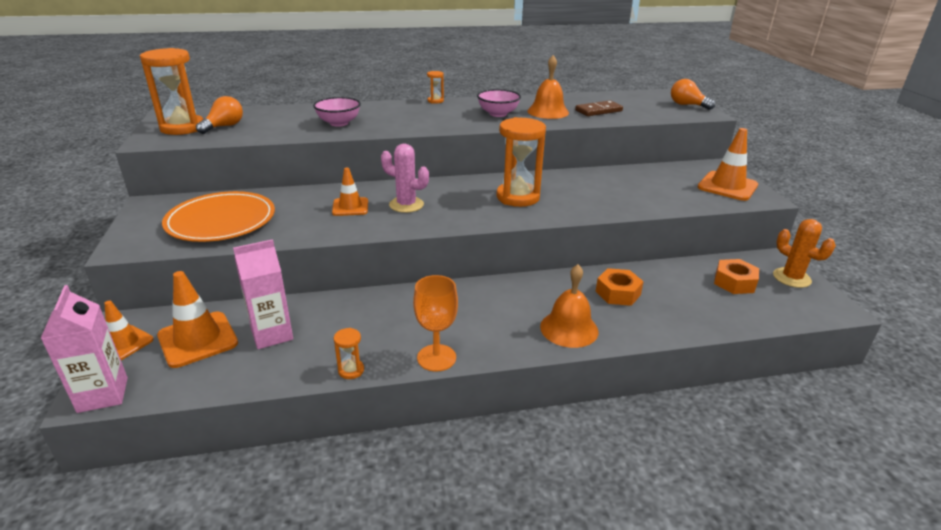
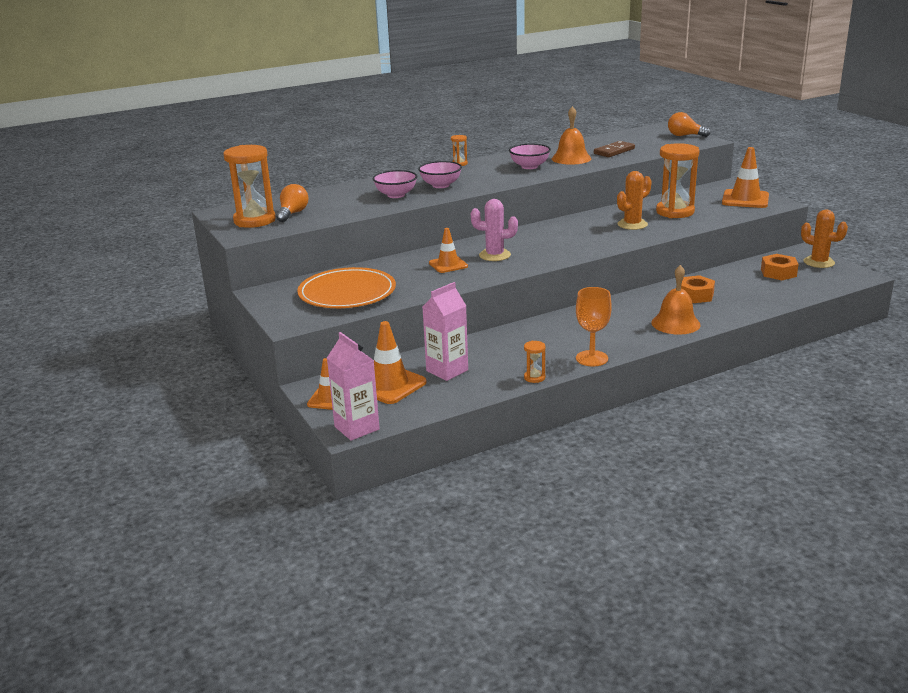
camera: 15 degrees left, 5 degrees down
orange hourglass [496,117,546,207] -> orange hourglass moved to [656,143,700,218]
none -> pink bowl [418,161,462,188]
none -> orange cactus [617,171,652,230]

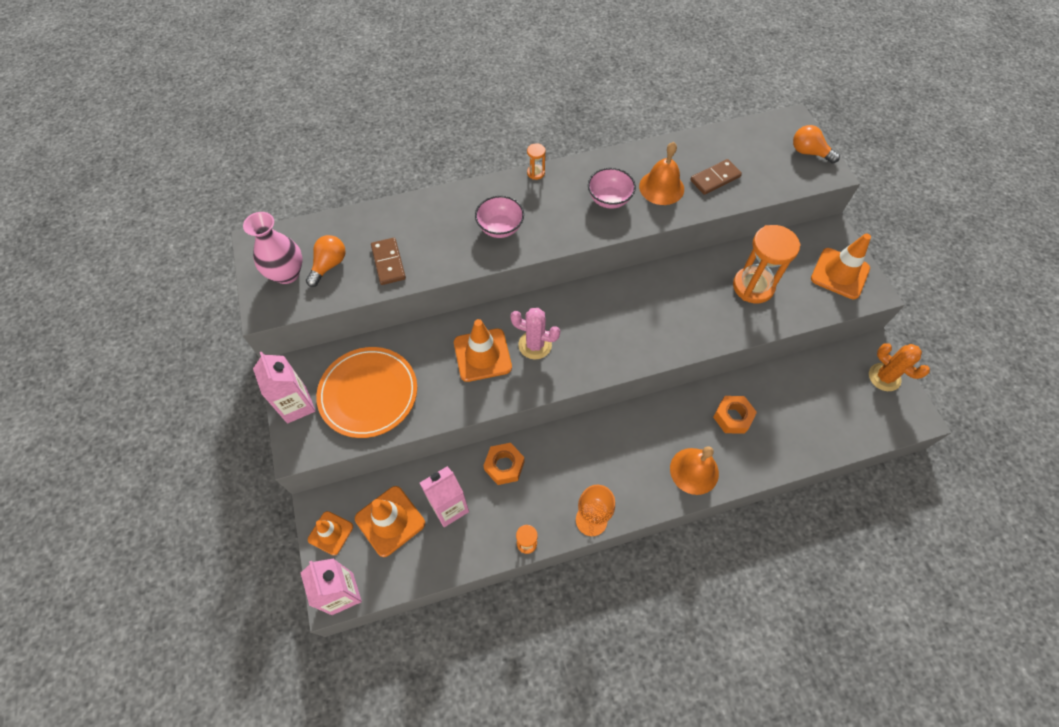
camera: 10 degrees right, 35 degrees up
orange hourglass [223,145,276,228] -> pink vase [243,212,302,284]
pink bowl [373,170,417,198] -> none
orange traffic cone [429,228,468,273] -> orange traffic cone [454,319,512,382], size x1.57
orange cactus [617,171,652,230] -> none
orange nut [761,254,799,280] -> orange nut moved to [484,443,524,485]
none -> pink carton [253,351,315,423]
none -> brown domino [371,238,406,285]

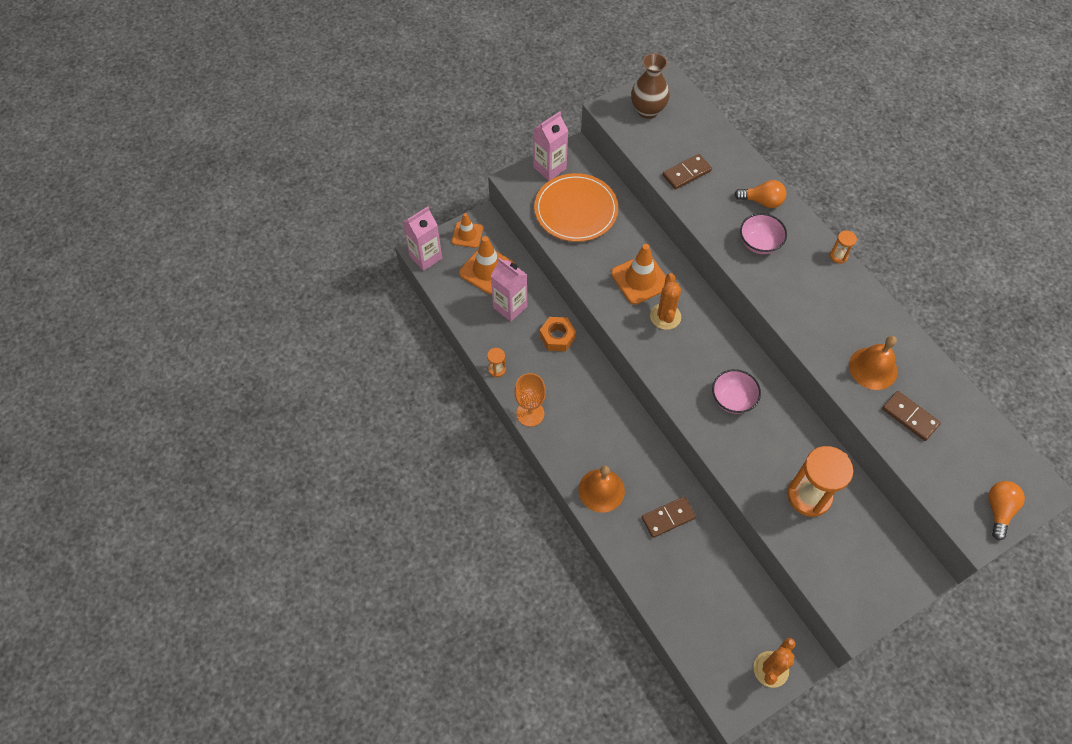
camera: 75 degrees right, 0 degrees up
pink vase [243,212,302,284] -> brown vase [631,53,670,119]
orange light bulb [306,235,346,287] -> orange light bulb moved to [734,180,786,208]
pink cactus [510,308,560,360] -> orange cactus [650,273,681,330]
pink bowl [588,168,636,209] -> pink bowl moved to [712,369,761,414]
orange nut [713,396,757,434] -> brown domino [641,496,696,538]
orange traffic cone [811,234,871,299] -> none

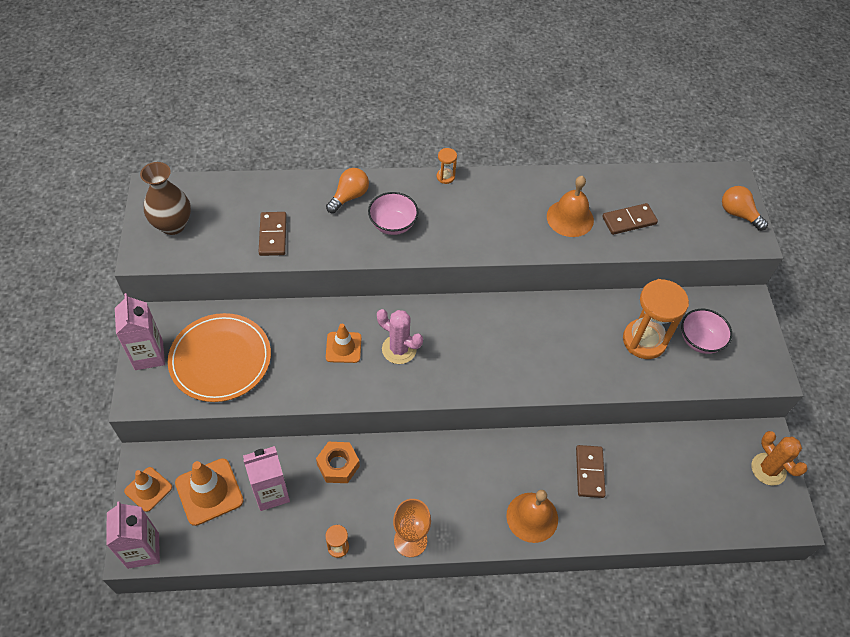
camera: 65 degrees left, 5 degrees down
orange traffic cone [611,244,666,305] -> orange traffic cone [326,324,361,363], size x0.64
orange cactus [650,273,681,330] -> pink cactus [377,309,423,364]
pink bowl [712,369,761,414] -> pink bowl moved to [681,309,732,354]

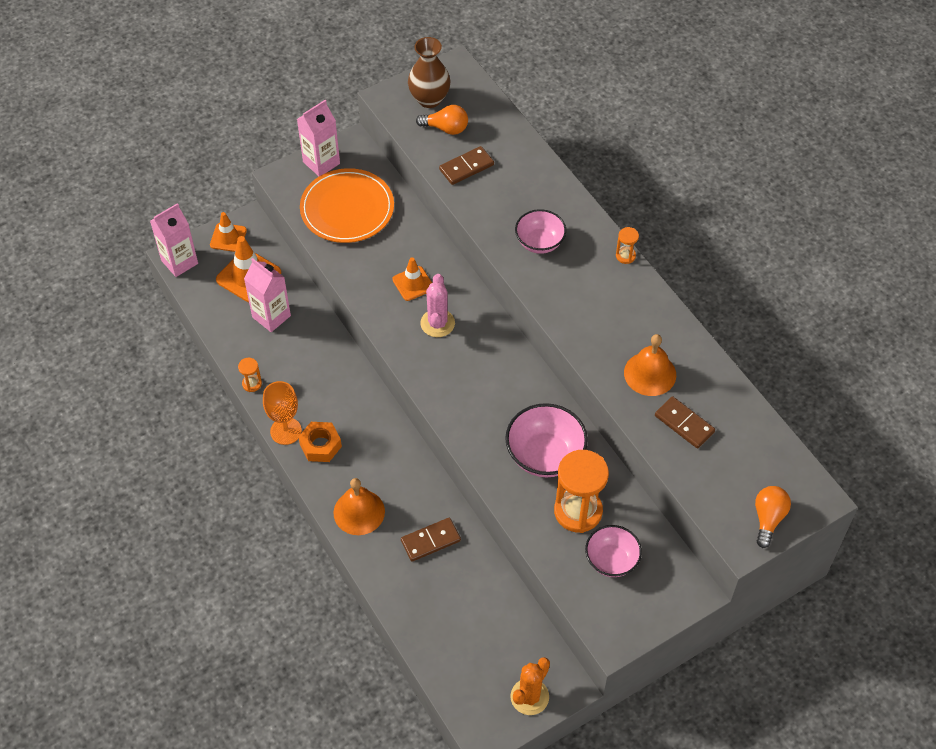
camera: 65 degrees right, 0 degrees up
orange nut [316,442,360,483] -> orange nut moved to [298,422,342,462]
orange light bulb [326,168,369,213] -> orange light bulb moved to [416,105,468,135]
none -> pink bowl [505,403,588,477]

